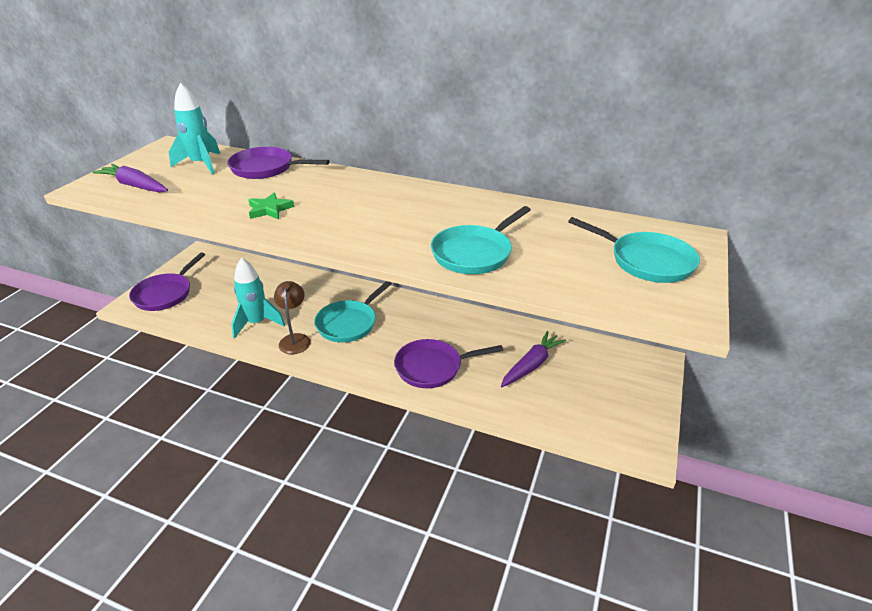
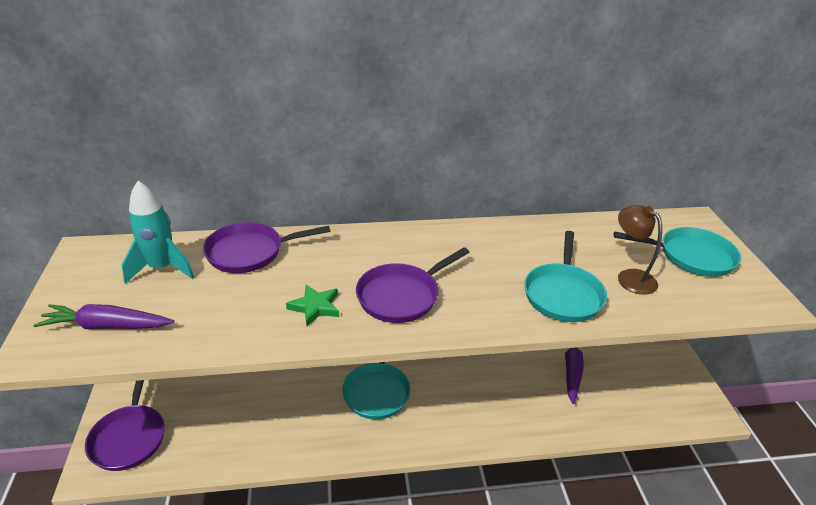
camera: 30 degrees left, 0 degrees up
turquoise rocket [231,258,285,339] -> none
brown lamp [274,281,311,354] -> brown lamp moved to [618,205,662,295]
purple pan [394,339,503,388] -> purple pan moved to [356,247,469,323]

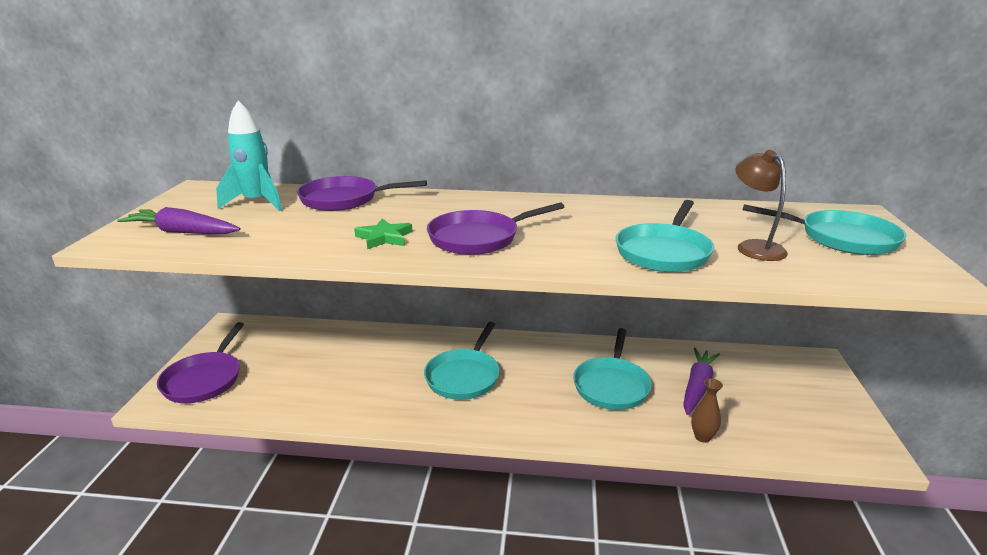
camera: 15 degrees right, 10 degrees down
none -> turquoise pan [573,328,652,410]
none -> brown vase [691,378,723,443]

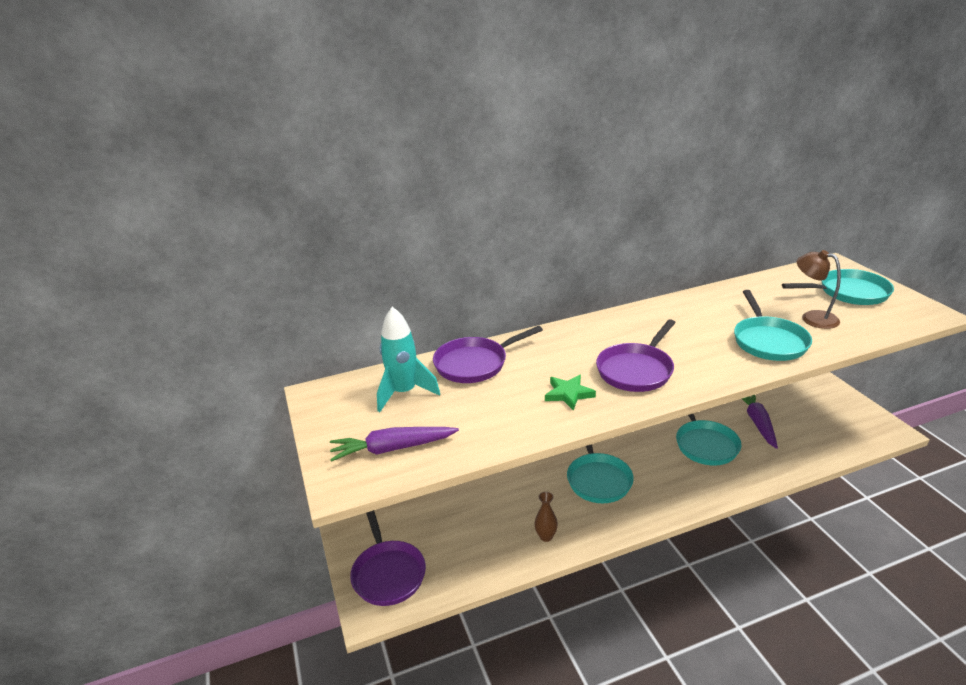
camera: 25 degrees left, 5 degrees up
brown vase [691,378,723,443] -> brown vase moved to [534,492,558,542]

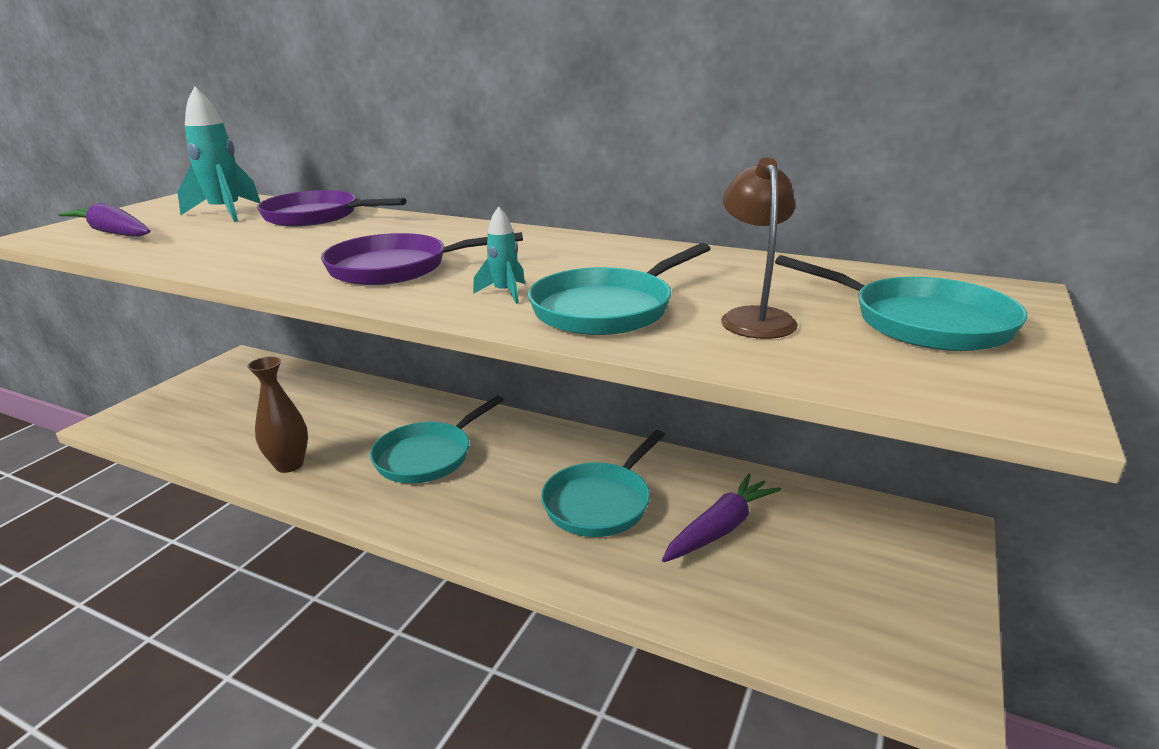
camera: 45 degrees right, 5 degrees down
purple pan [350,510,426,606] -> none
brown vase [534,492,558,542] -> brown vase [247,357,308,473], size x1.51
green star [545,375,596,411] -> none
none -> turquoise rocket [473,206,525,304]

